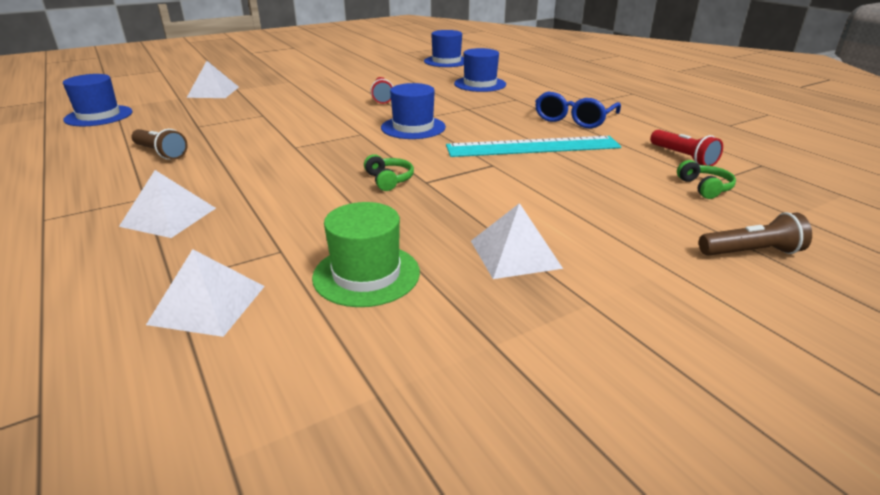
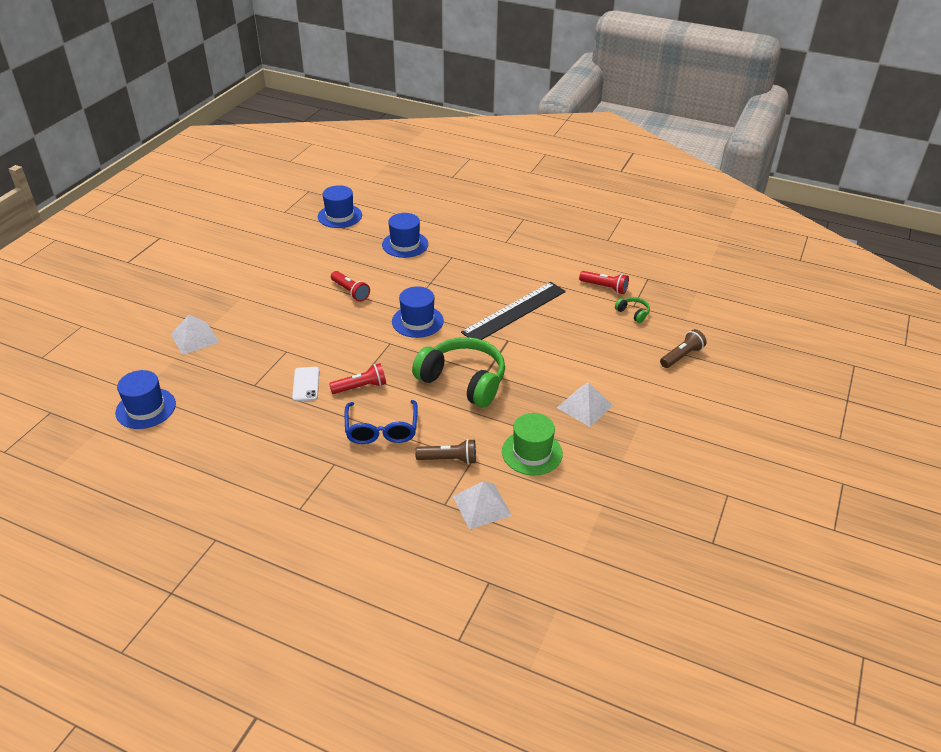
camera: 35 degrees left, 10 degrees up
white pyramid [119,170,216,238] -> none
brown flashlight [132,129,188,160] -> brown flashlight moved to [415,439,476,465]
green headphones [364,154,414,191] -> green headphones [412,337,505,407], size x2.40
turquoise ruler [446,136,621,157] -> black ruler [461,282,566,340]
blue glasses [535,91,621,128] -> blue glasses moved to [345,400,418,444]
none -> white phone [292,367,319,401]
none -> red flashlight [329,363,386,394]

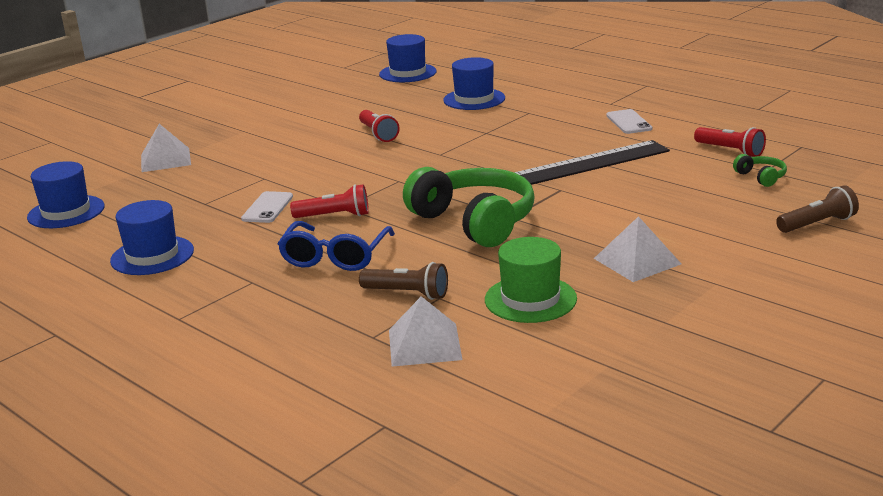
camera: 20 degrees right, 15 degrees down
blue hat [392,286,444,338] -> blue hat moved to [110,200,194,275]
none -> white phone [606,109,652,134]

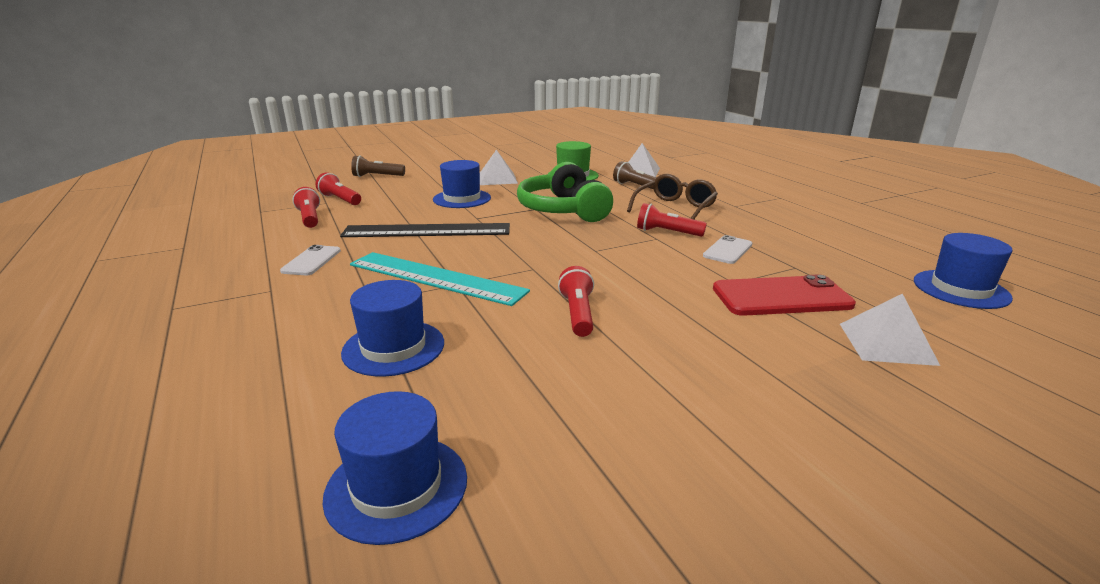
camera: 160 degrees left, 0 degrees up
blue hat [110,200,194,275] -> blue hat moved to [433,160,491,208]
blue glasses [278,221,395,271] -> brown glasses [627,174,718,219]
green headphones [733,154,787,187] -> red flashlight [315,172,361,205]
none -> turquoise ruler [350,252,530,306]
none -> red phone [713,274,856,316]

